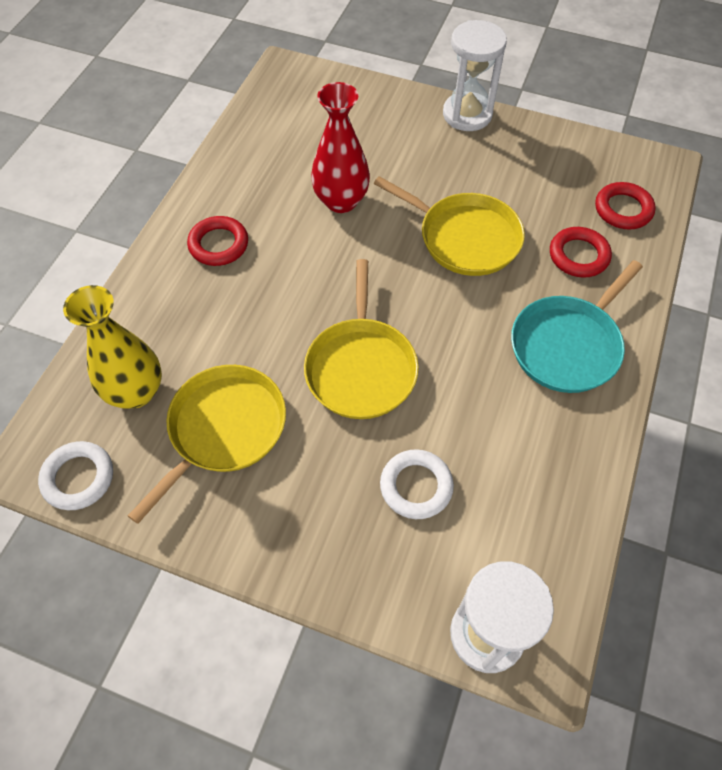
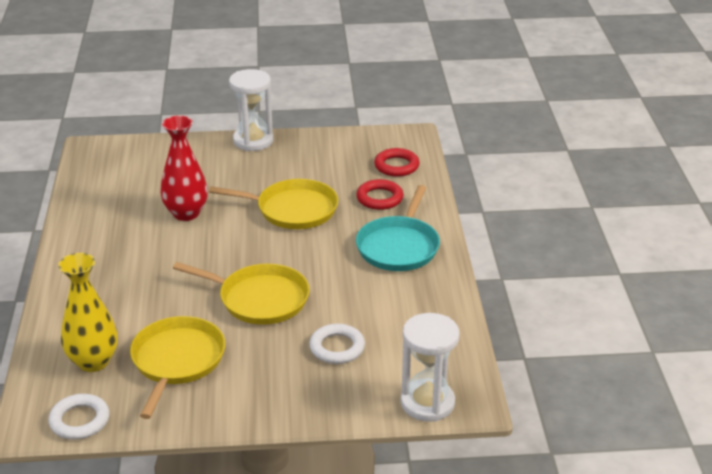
camera: 25 degrees left, 25 degrees down
red ring [187,216,248,266] -> none
yellow pan [304,259,419,419] -> yellow pan turned 45 degrees counterclockwise [173,262,310,325]

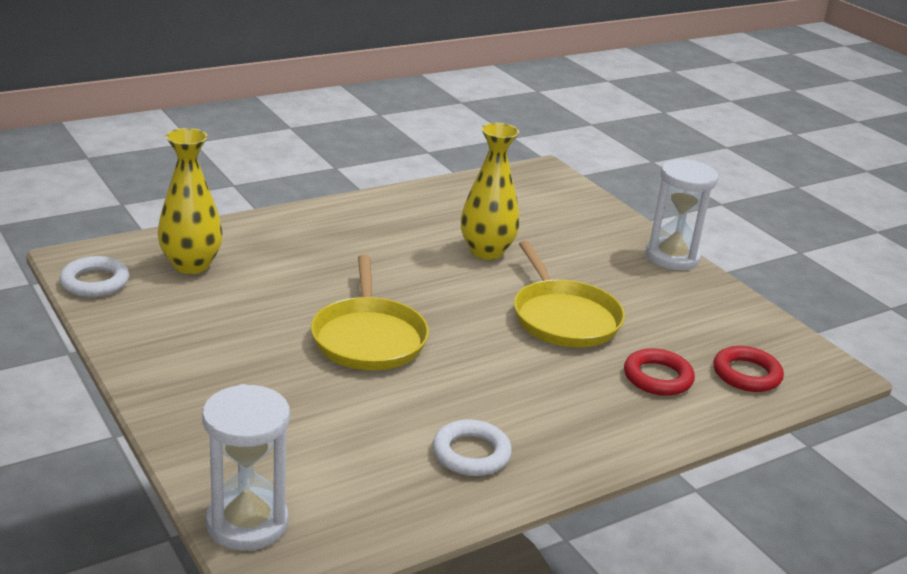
camera: 60 degrees right, 5 degrees down
yellow pan [130,316,225,419] -> none
red vase [160,115,208,221] -> yellow vase [461,123,520,260]
white ring [309,323,365,364] -> white ring moved to [432,419,512,476]
turquoise pan [356,185,440,271] -> none

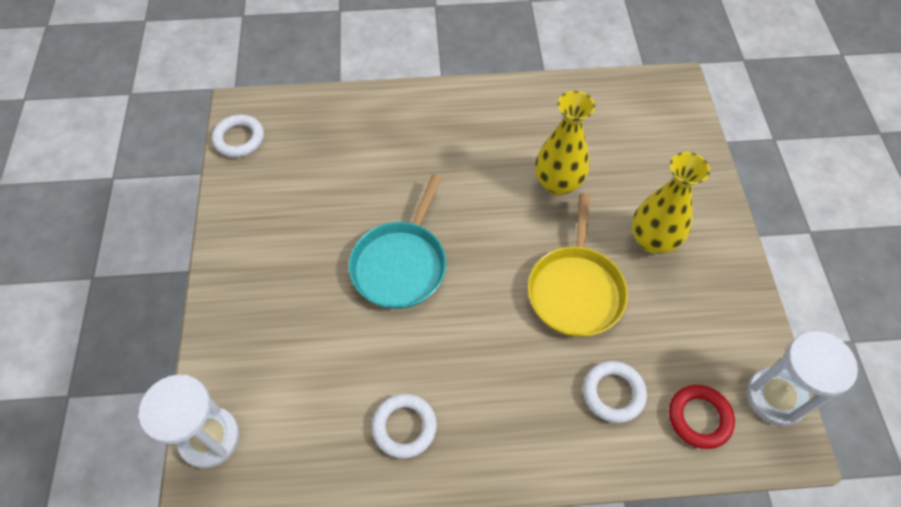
camera: 30 degrees right, 30 degrees up
yellow vase [158,128,223,274] -> yellow vase moved to [632,152,710,254]
yellow pan [311,255,429,370] -> turquoise pan [349,174,447,309]
red ring [624,348,695,396] -> white ring [583,361,647,423]
white hourglass [645,159,718,270] -> white hourglass moved to [747,331,858,426]

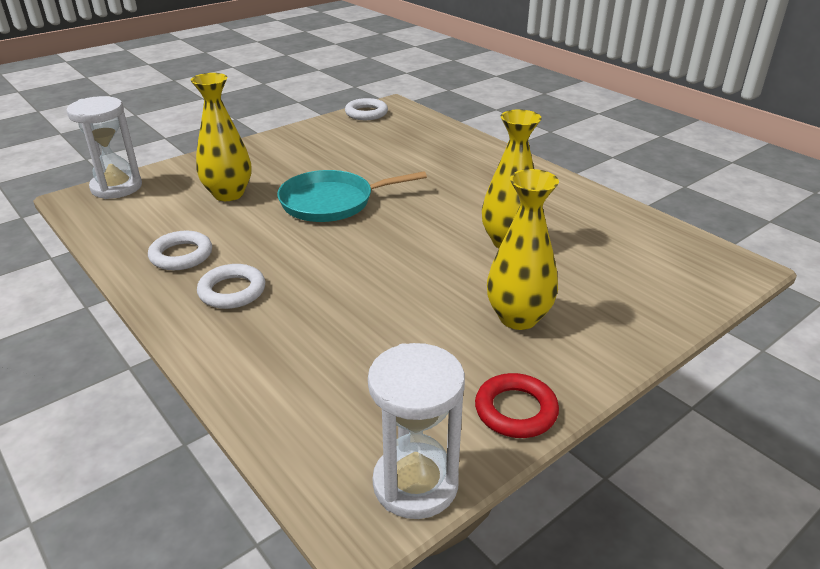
camera: 55 degrees right, 25 degrees down
yellow pan [528,193,628,337] -> none
white ring [583,361,647,423] -> white ring moved to [197,264,265,309]
red ring [669,385,735,449] -> red ring moved to [475,373,559,438]
none -> yellow vase [191,73,252,201]

